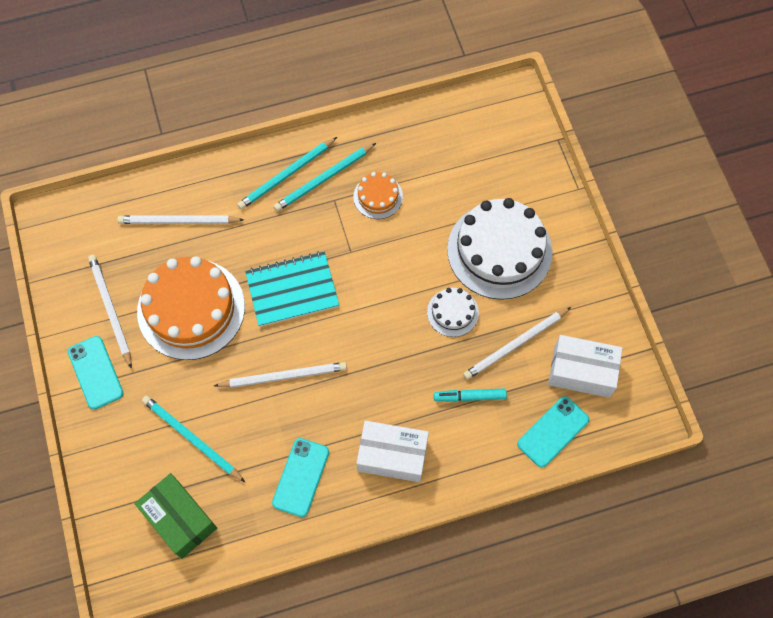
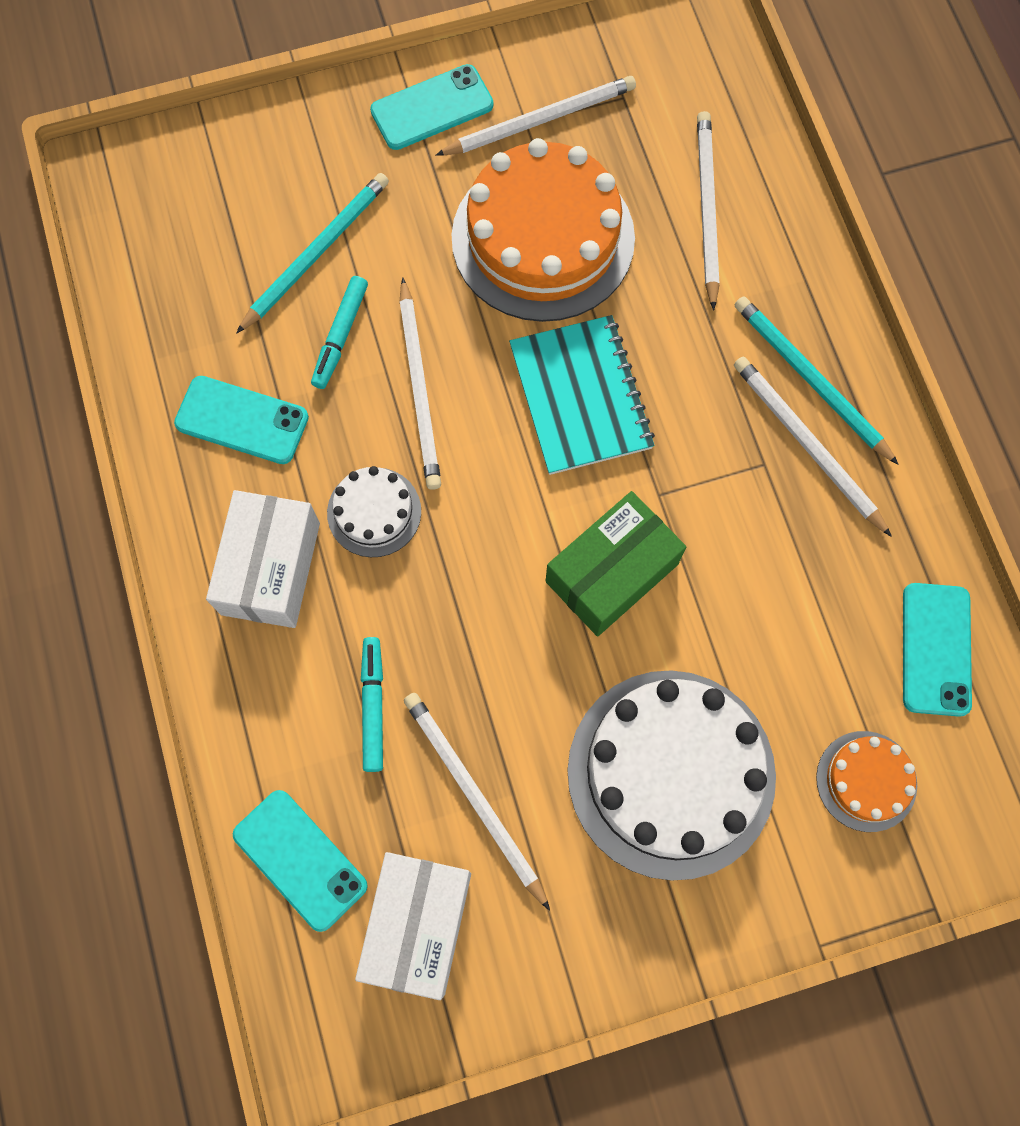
camera: 90 degrees right, 5 degrees up
green box [134,473,217,559] -> green box moved to [545,491,686,637]
turquoise pencil [274,143,376,212] -> white pencil [734,356,892,537]
orange cake [353,172,403,219] -> orange cake moved to [816,731,917,832]
white cake [427,288,479,337] -> white cake moved to [327,466,421,557]
none -> turquoise marker [311,276,368,389]
none -> turquoise phone [903,583,972,717]

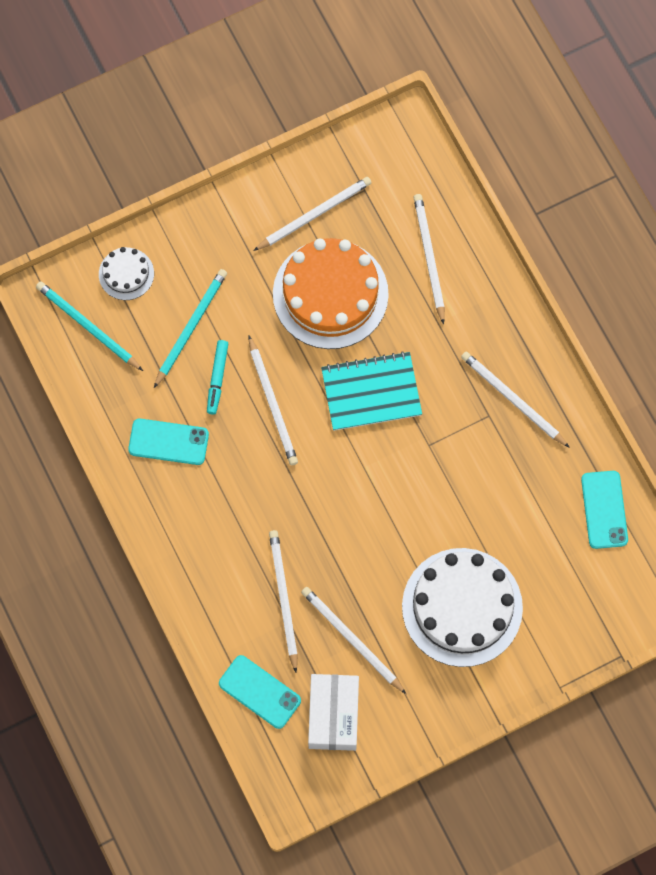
camera: 10 degrees left, 0 degrees up
white box [206,490,320,628] -> none
white cake [327,466,421,557] -> white cake moved to [99,247,154,300]
turquoise marker [361,637,383,772] -> white pencil [269,530,298,673]
turquoise phone [370,64,494,150] -> none
turquoise notebook [509,315,655,475] -> turquoise notebook turned 75 degrees counterclockwise [321,351,422,431]
green box [545,491,686,637] -> none
turquoise pencil [735,296,899,465] -> turquoise pencil moved to [36,281,143,371]
orange cake [816,731,917,832] -> none

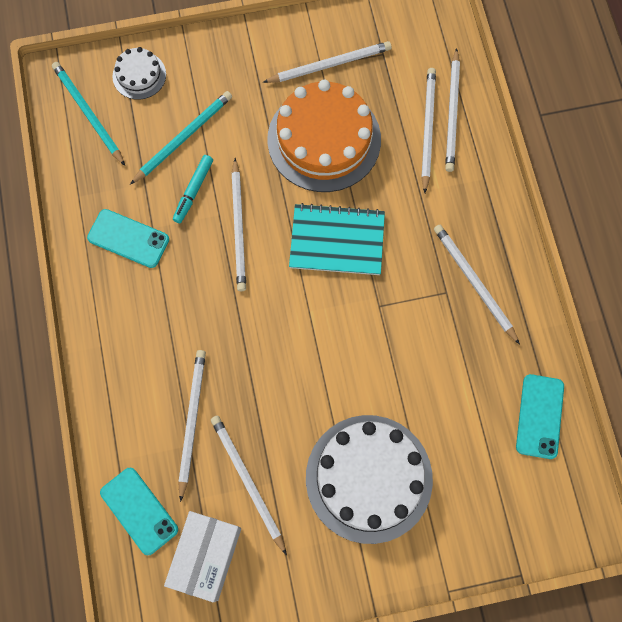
camera: 15 degrees right, 0 degrees up
none -> white pencil [445,48,460,172]

